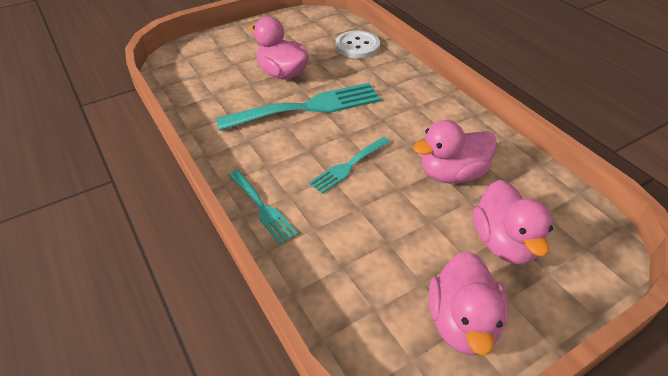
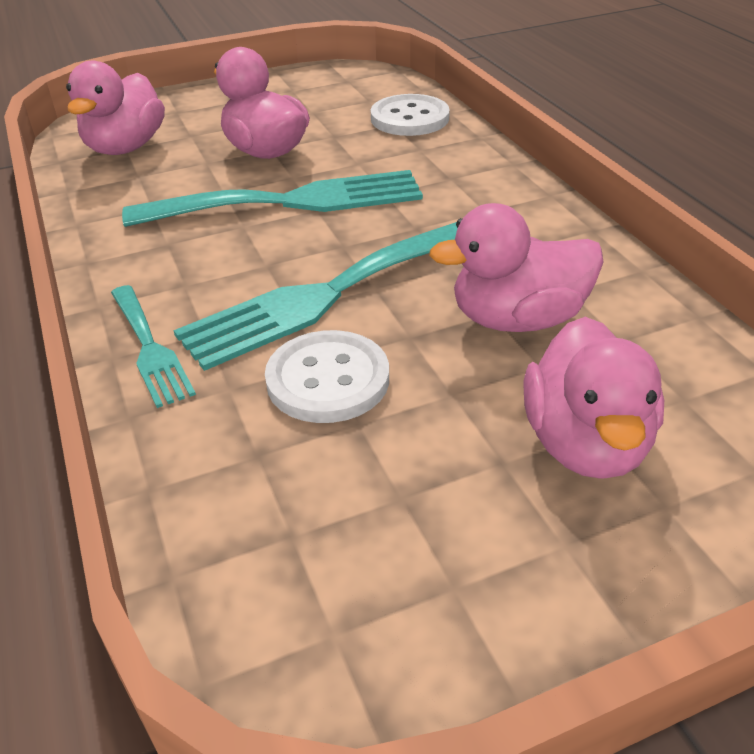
camera: 10 degrees right, 5 degrees down
turquoise fork [309,137,390,194] -> turquoise fork [173,222,458,371], size x1.84
pink duck [429,251,508,356] -> pink duck moved to [66,61,165,155]
none -> white button [265,330,389,423]

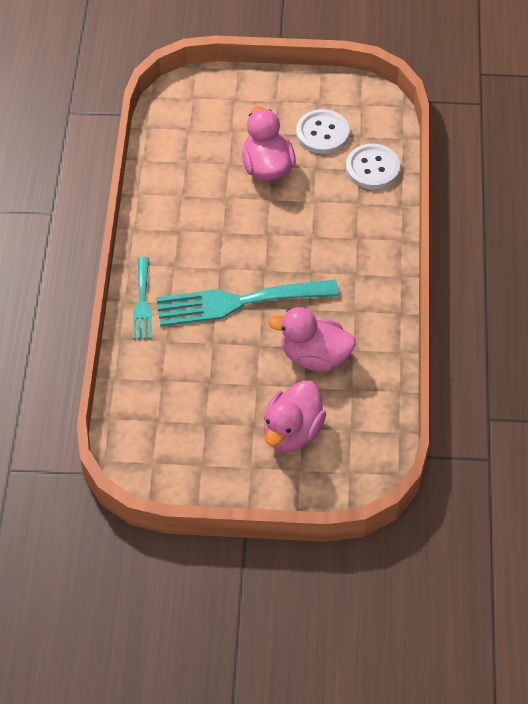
camera: 25 degrees right, 15 degrees up
pink duck [66,61,165,155] -> none
turquoise fork [122,170,423,227] -> none
white button [265,330,389,423] -> white button moved to [296,109,349,154]

